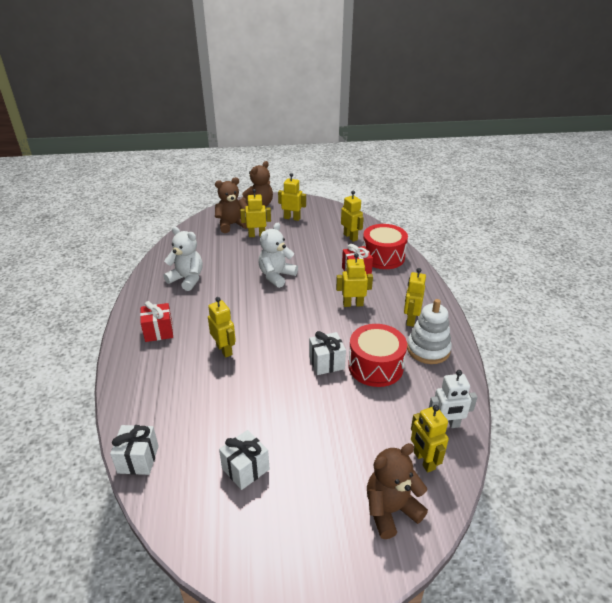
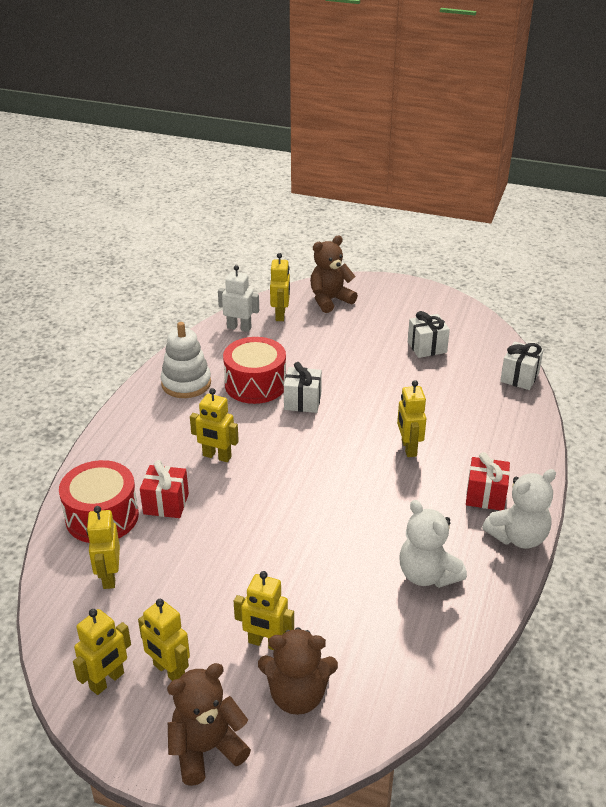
camera: 155 degrees left, 0 degrees up
white teddy bear [258,223,298,288] -> white teddy bear moved to [482,469,556,549]
brown teddy bear [367,443,428,539] -> brown teddy bear turned 150 degrees clockwise [310,235,358,313]
yellow robot [404,268,426,327] -> yellow robot moved to [73,609,131,695]

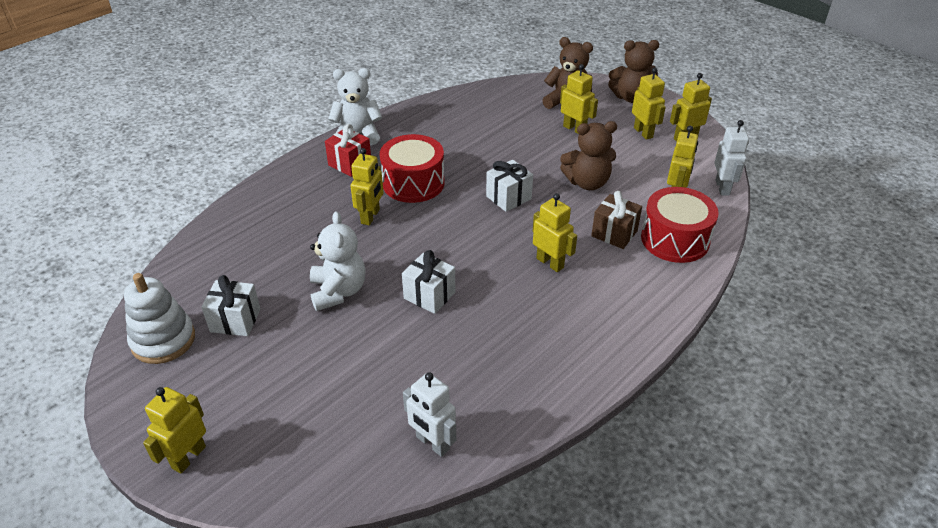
camera: 155 degrees left, 5 degrees up
red gift [140,460,189,518] -> brown gift [591,191,642,249]
white stacking toy [161,322,211,398] -> white stacking toy moved to [124,273,195,364]
red drum [223,337,286,404] -> red drum moved to [380,134,445,203]
yellow robot [270,253,290,321] -> yellow robot moved to [143,387,206,474]
brown teddy bear [310,235,358,313] -> brown teddy bear moved to [560,121,617,190]
white teddy bear [399,500,467,588] -> white teddy bear moved to [310,211,366,311]
white gift [500,341,543,390] -> white gift moved to [486,160,533,212]
none -> white robot [714,120,749,196]

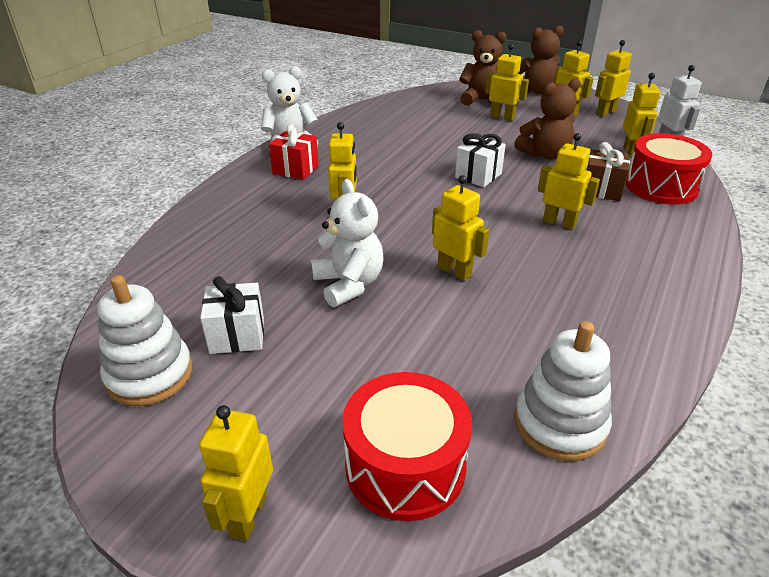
camera: 15 degrees left, 5 degrees down
red drum [380,134,445,203] -> red drum moved to [342,372,472,521]
white gift [402,250,455,314] -> yellow robot [432,175,489,281]
white robot [403,372,456,457] -> white stacking toy [514,321,612,461]

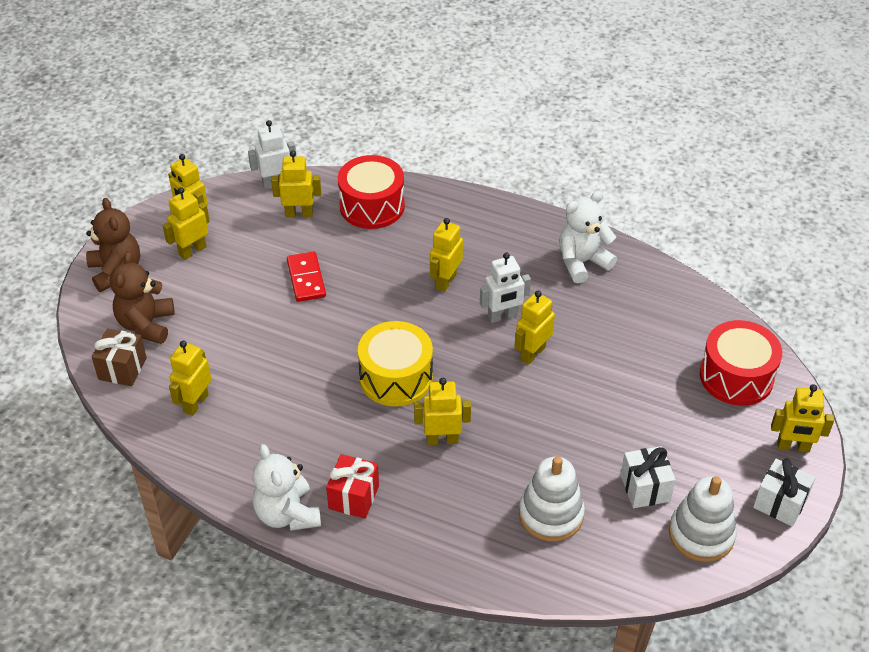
camera: 95 degrees left, 10 degrees up
white teddy bear [311,179,383,307] -> white teddy bear moved to [559,191,617,283]
white gift [455,133,506,187] -> white gift moved to [753,458,815,526]
yellow robot [485,44,529,121] -> yellow robot moved to [169,341,211,416]
brown teddy bear [514,79,581,159] -> red domino [287,251,326,302]
white stacking toy [514,321,612,461] -> white stacking toy moved to [519,456,585,542]
brown gift [586,142,630,201] -> brown gift moved to [92,329,147,386]
none -> yellow drum [358,321,433,407]
none -> white robot [480,253,531,323]

